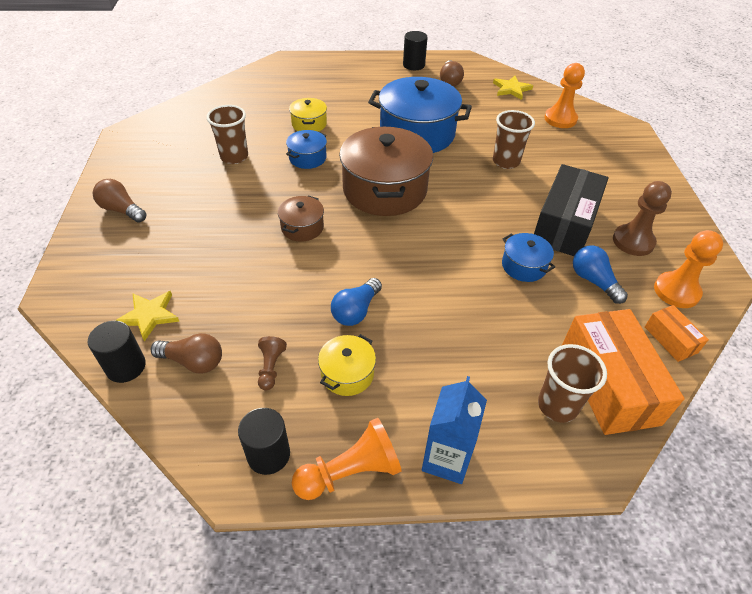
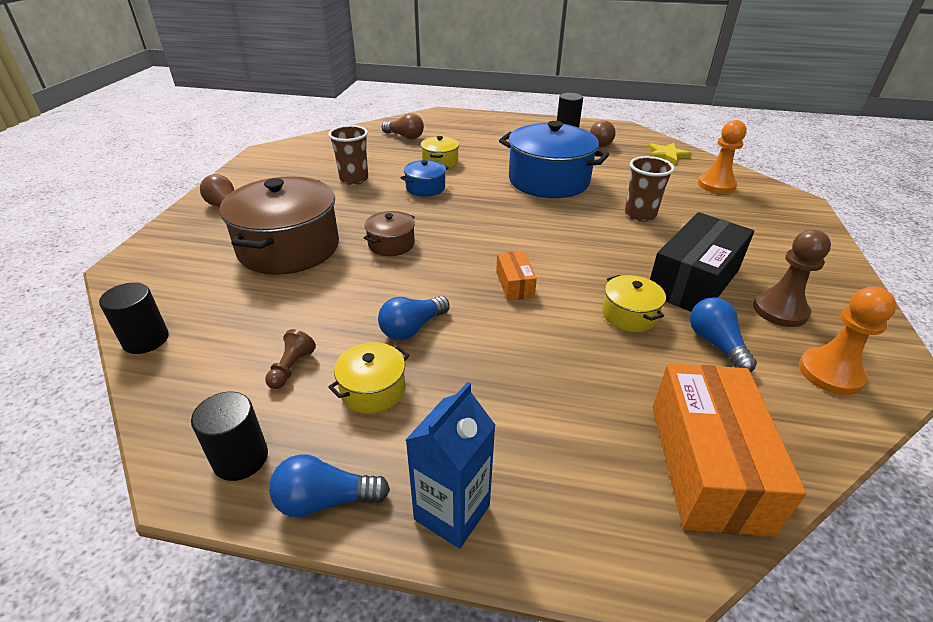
camera: 15 degrees right, 10 degrees down
yellow star [115,291,180,342] -> none
brown light bulb [151,333,222,374] -> brown light bulb moved to [382,113,424,139]
orange pawn [292,418,402,500] -> blue light bulb [269,454,390,518]
brown pot [339,127,433,216] -> brown pot moved to [219,176,339,275]
blue pot [502,233,555,282] -> yellow pot [602,275,666,332]
brown cup [538,344,607,423] -> none
orange box [645,305,709,362] -> orange box moved to [496,251,537,300]

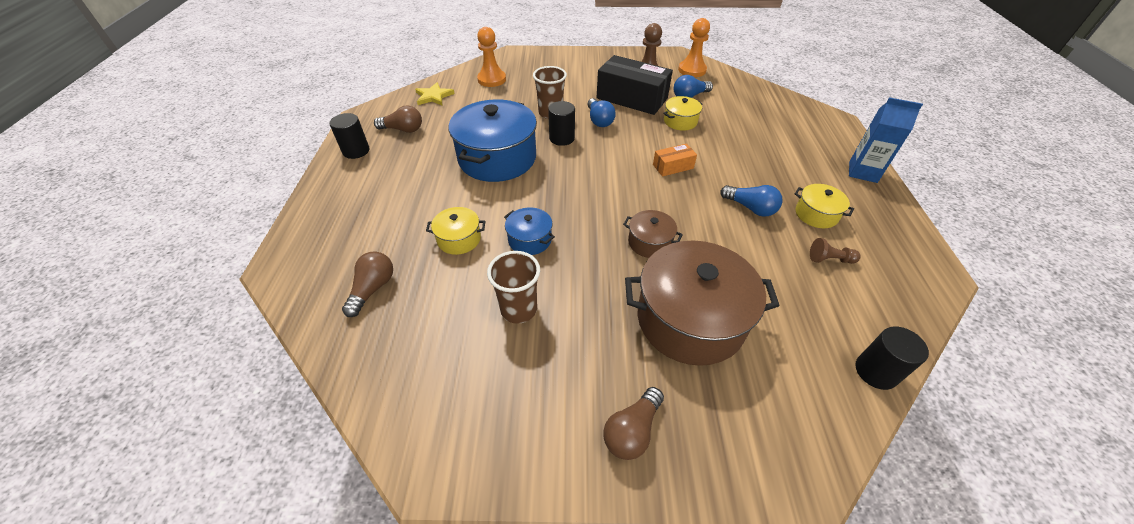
camera: 100 degrees left, 10 degrees up
black cylinder [191,392,268,481] -> black cylinder moved to [548,101,575,146]
blue light bulb [269,454,390,518] -> blue light bulb moved to [587,98,616,127]
orange box [653,364,806,537] -> none

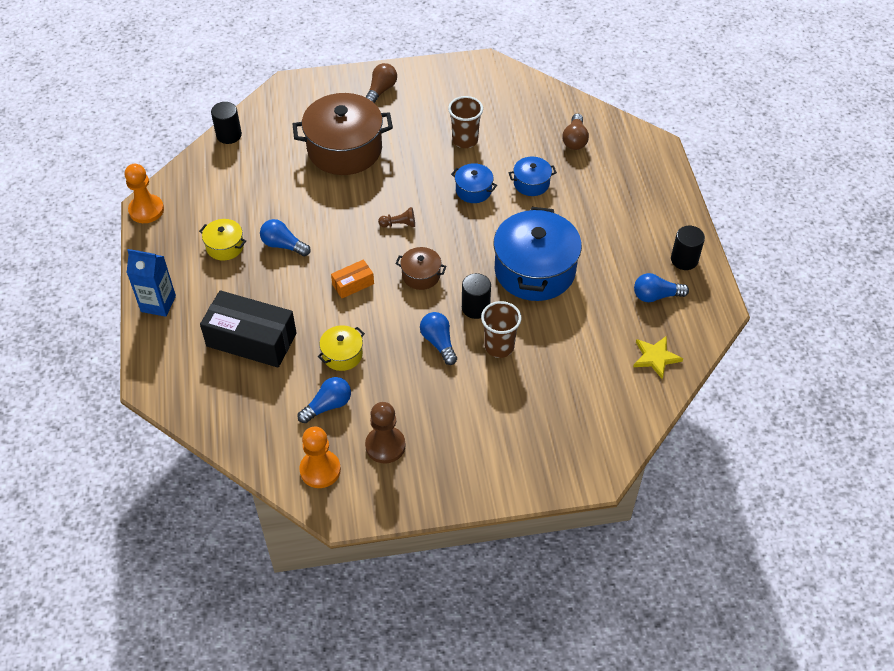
camera: 170 degrees right, 5 degrees up
brown light bulb [374,106,422,133] -> blue light bulb [634,273,689,302]
yellow pot [426,207,485,255] -> blue pot [509,157,557,196]
orange pawn [477,27,506,87] -> orange pawn moved to [125,164,164,223]
black box [597,55,673,115] -> black box moved to [200,290,296,368]
brown pot [623,210,683,258] -> brown pot moved to [396,247,446,290]
brown pawn [810,238,861,264] -> brown pawn moved to [378,207,415,227]

